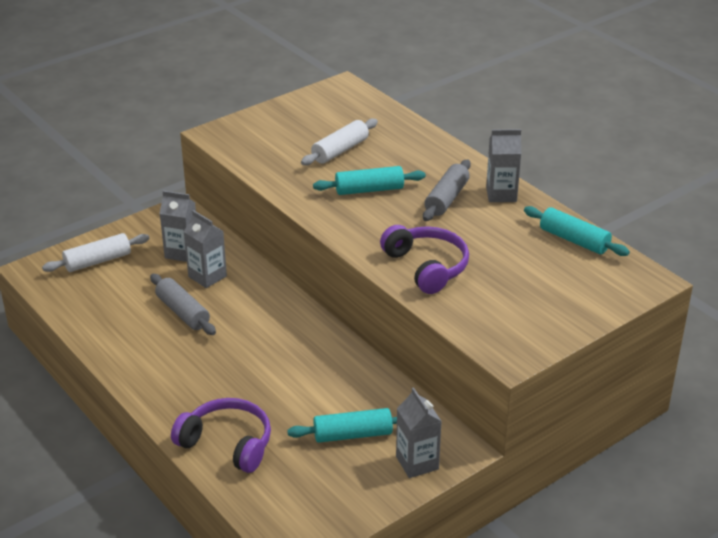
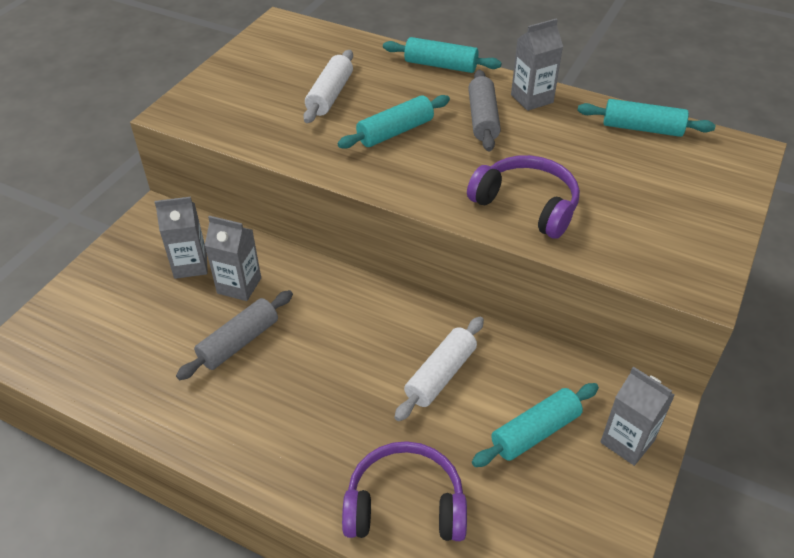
camera: 25 degrees left, 10 degrees up
white rolling pin [42,233,150,272] -> white rolling pin moved to [394,317,484,421]
grey rolling pin [150,274,216,335] -> grey rolling pin turned 75 degrees counterclockwise [176,290,293,380]
none -> turquoise rolling pin [383,37,502,73]

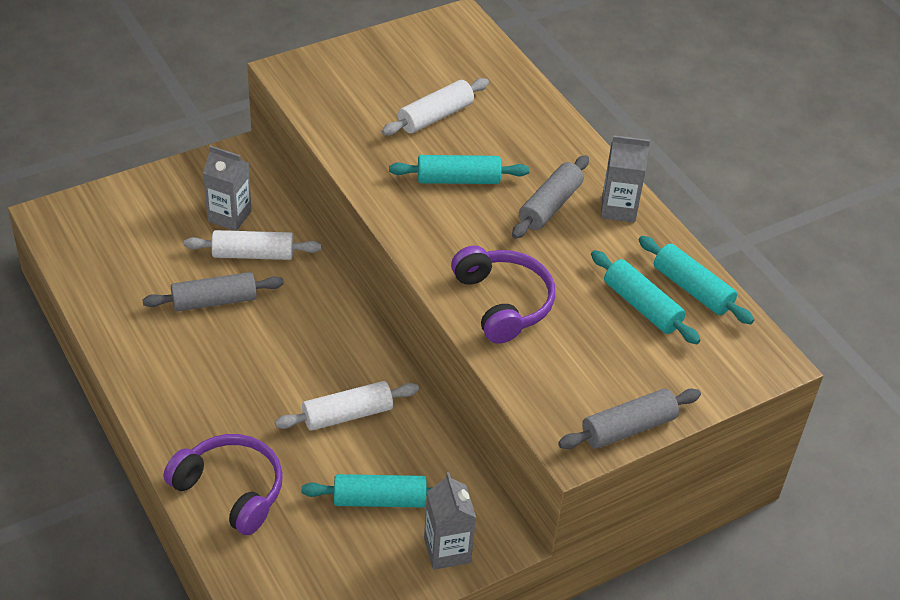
camera: 30 degrees right, 0 degrees up
grey carton [205,216,261,301] -> white rolling pin [184,230,321,260]
turquoise rolling pin [383,37,502,73] -> turquoise rolling pin moved to [591,250,701,344]
none -> grey rolling pin [558,389,701,449]

